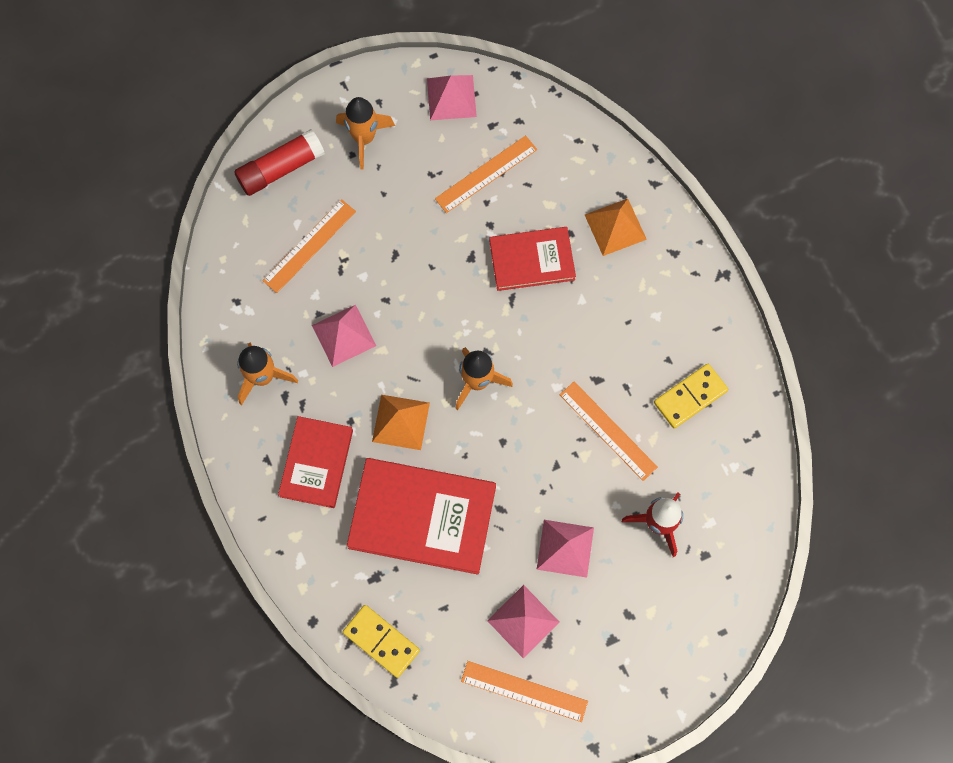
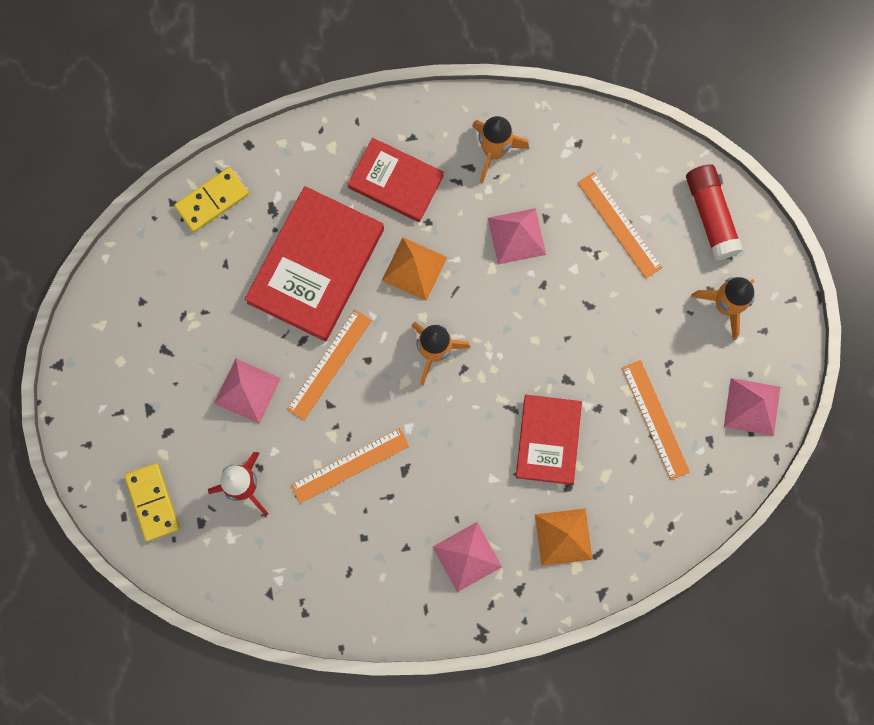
camera: 105 degrees right, 5 degrees up
orange ruler [461,661,588,722] -> orange ruler moved to [287,309,372,420]
pink pyramid [487,585,559,658] -> pink pyramid moved to [433,522,502,592]
yellow domino [654,364,728,429] -> yellow domino moved to [124,463,180,541]

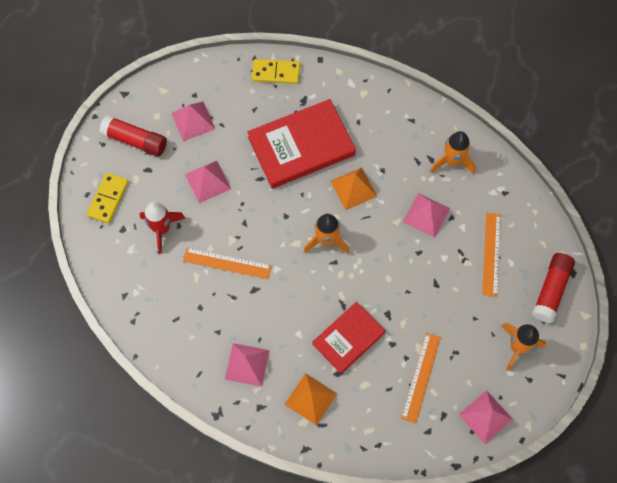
camera: 40 degrees right, 10 degrees down
orange ruler [287,309,372,420] -> none
red book [348,138,444,222] -> none
none -> red glue stick [99,115,167,157]
none -> pink pyramid [171,102,215,141]

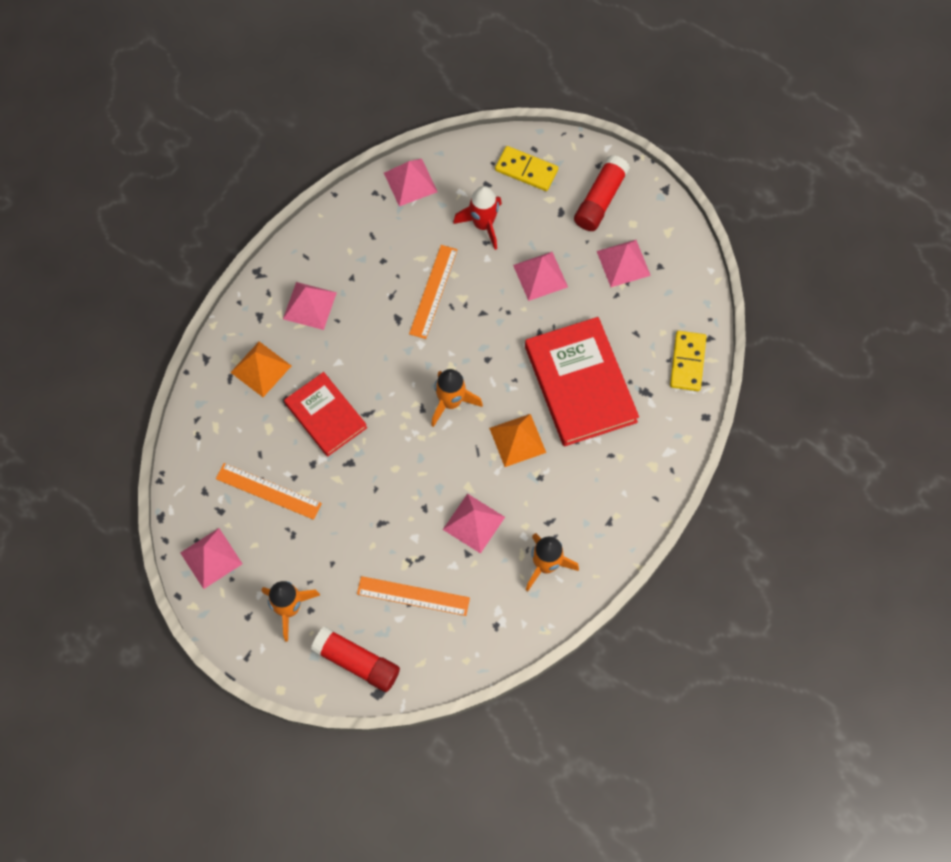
camera: 95 degrees right, 0 degrees up
none -> pink pyramid [384,159,438,206]

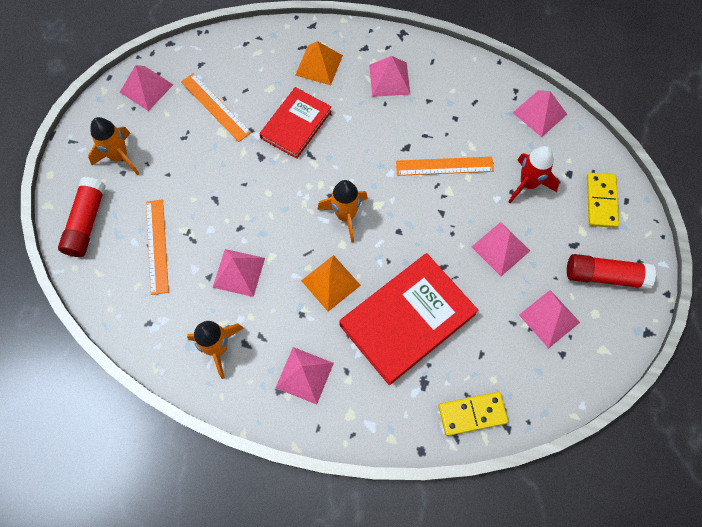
camera: 70 degrees right, 0 degrees up
orange ruler [216,463,322,520] -> orange ruler turned 45 degrees counterclockwise [181,73,251,142]
none -> pink pyramid [276,347,334,404]

